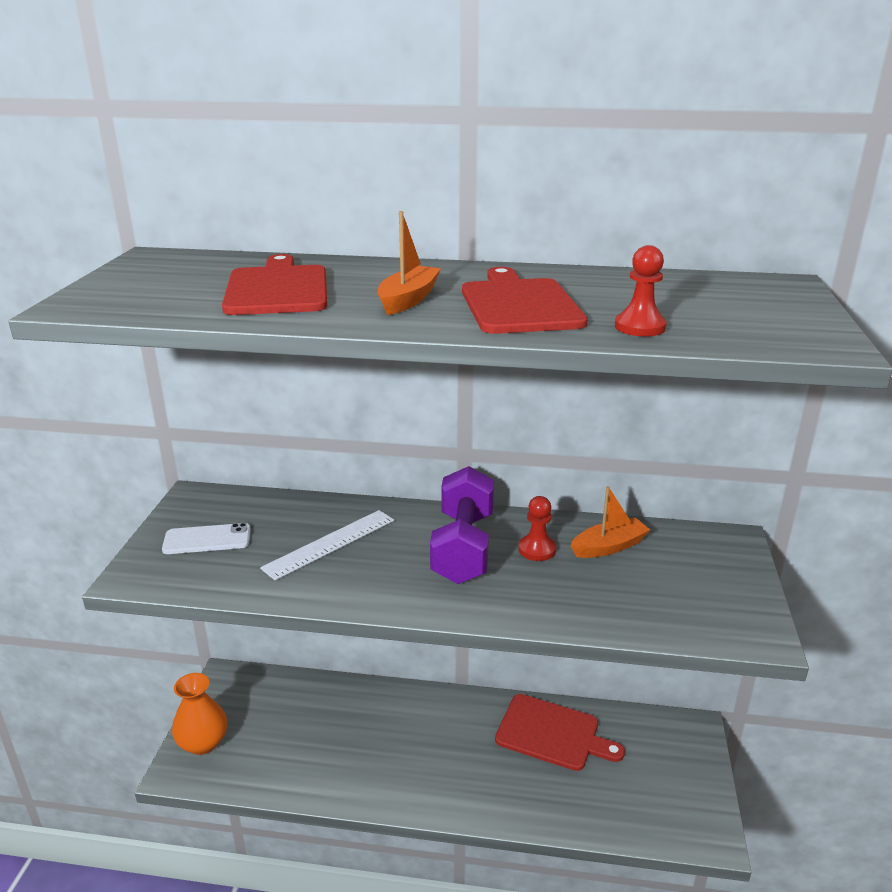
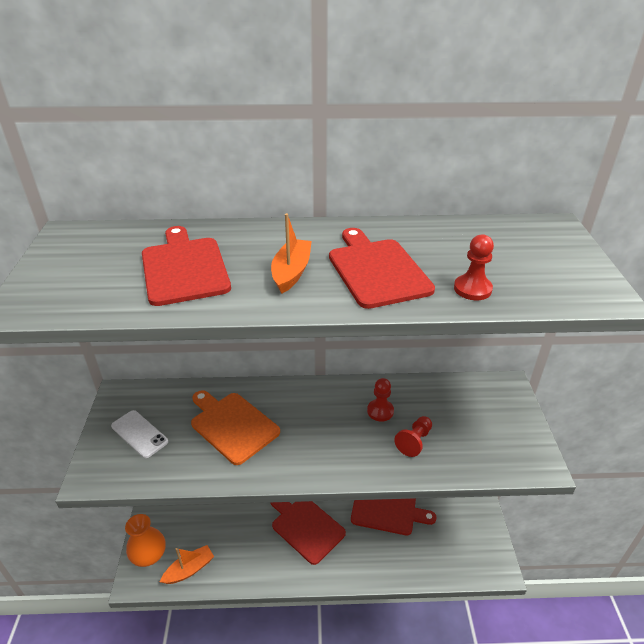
camera: 10 degrees left, 10 degrees up
white phone [162,523,251,554] -> white phone turned 60 degrees clockwise [111,410,168,458]
white ruler [260,510,394,580] -> orange cutting board [191,390,280,465]
purple dumbbell [430,466,494,584] -> none
orange boat [570,486,650,558] -> orange boat moved to [160,545,214,584]
none -> red cutting board [270,501,346,565]
none -> red pawn [394,416,432,457]

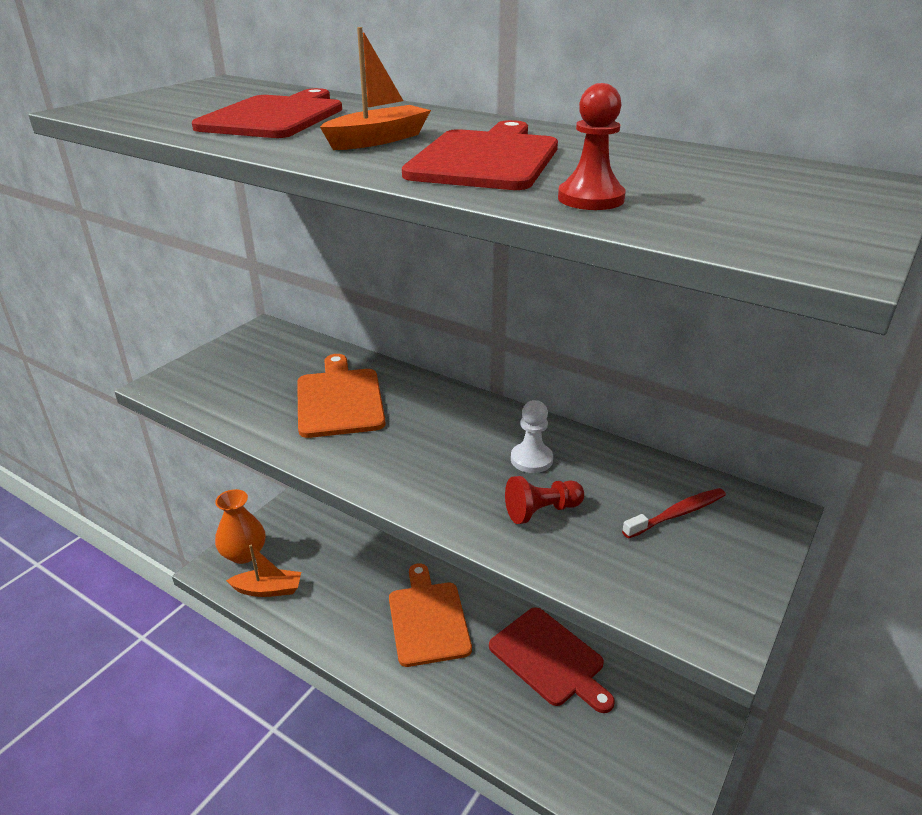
camera: 35 degrees right, 5 degrees down
white phone [111,410,168,458] -> none
red cutting board [270,501,346,565] -> orange cutting board [389,564,472,667]
red pawn [367,378,394,422] -> white pawn [511,400,553,473]
none -> red toothbrush [622,488,726,539]

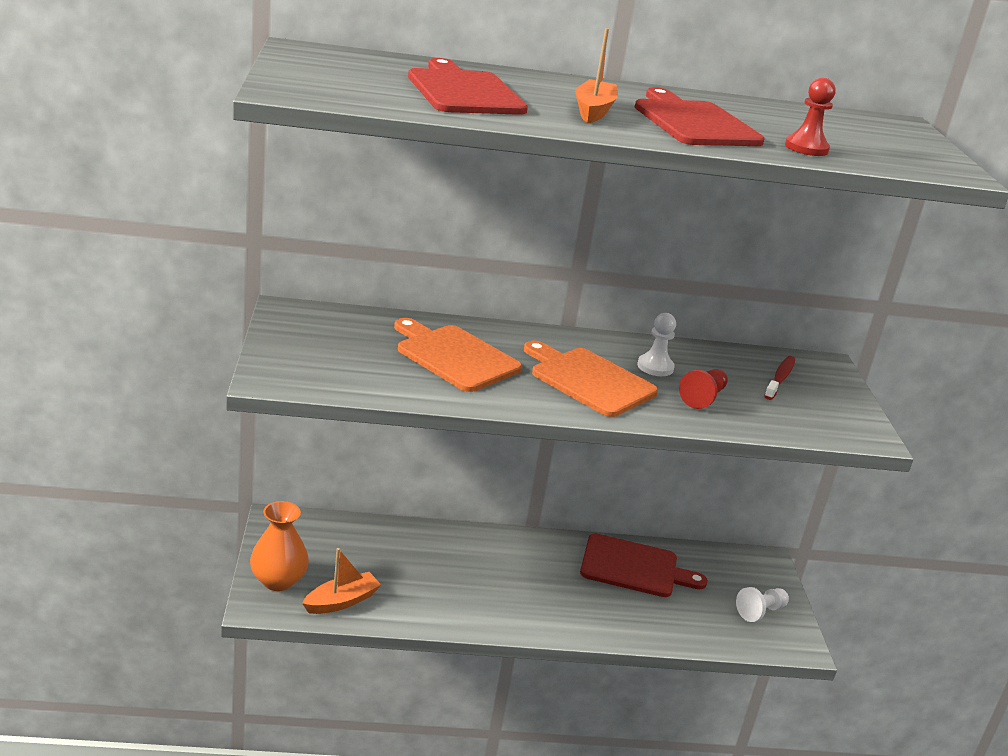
camera: 40 degrees left, 5 degrees down
orange cutting board [389,564,472,667] -> orange cutting board moved to [524,341,658,417]
none -> white pawn [736,587,789,622]

